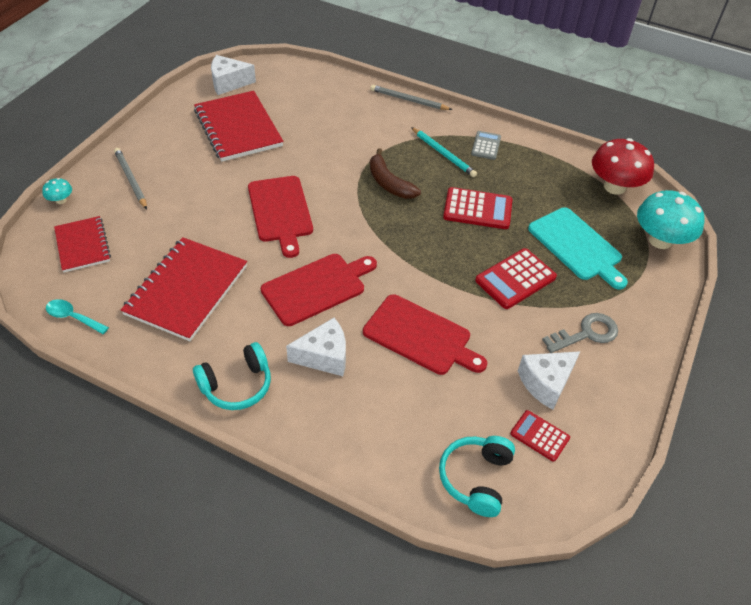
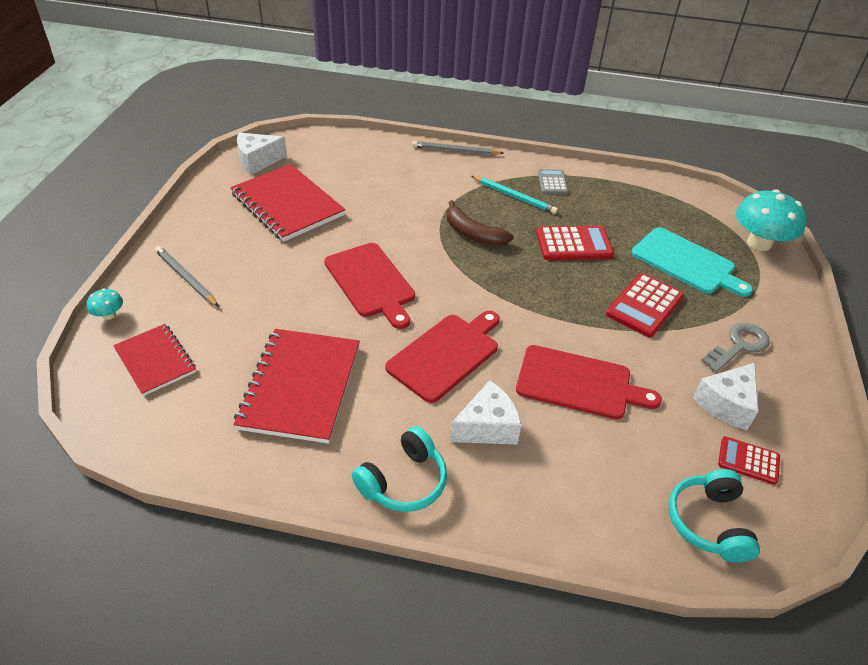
camera: 15 degrees left, 5 degrees down
turquoise spoon [46,299,109,334] -> none
red mushroom [592,138,654,195] -> none

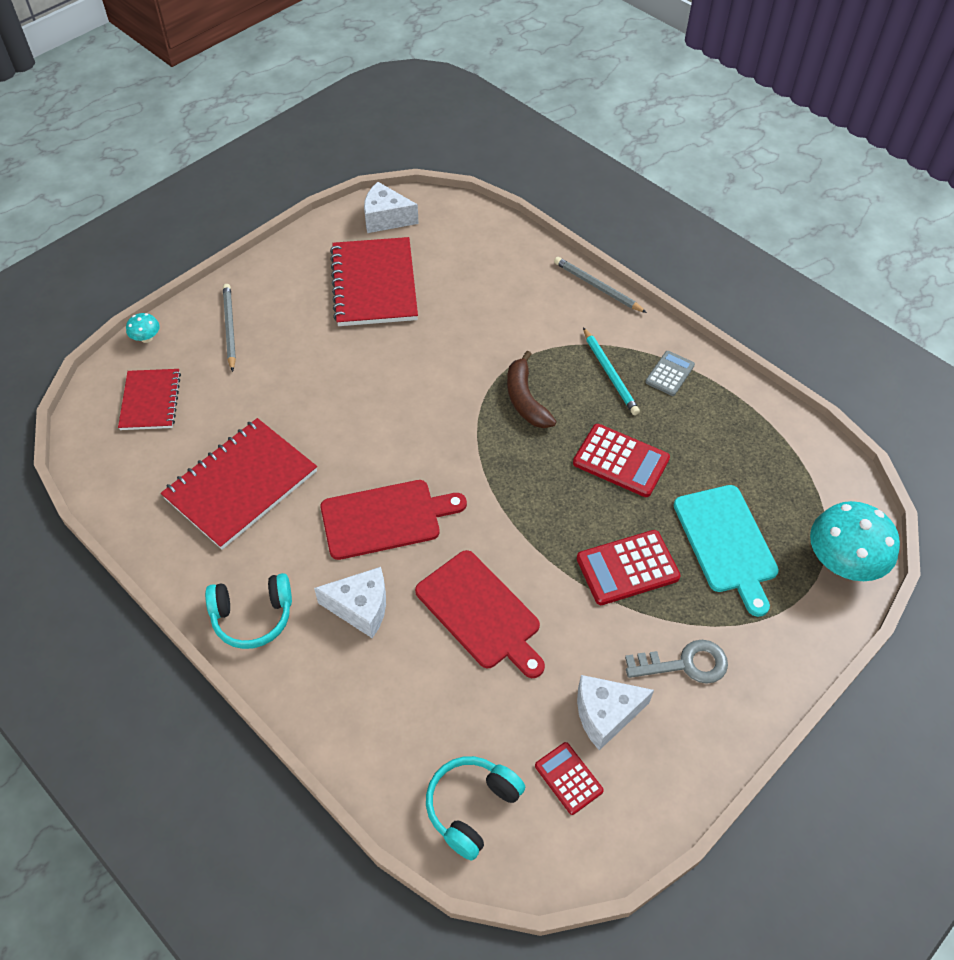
camera: 35 degrees right, 10 degrees up
red cutting board [324,243,415,329] -> none

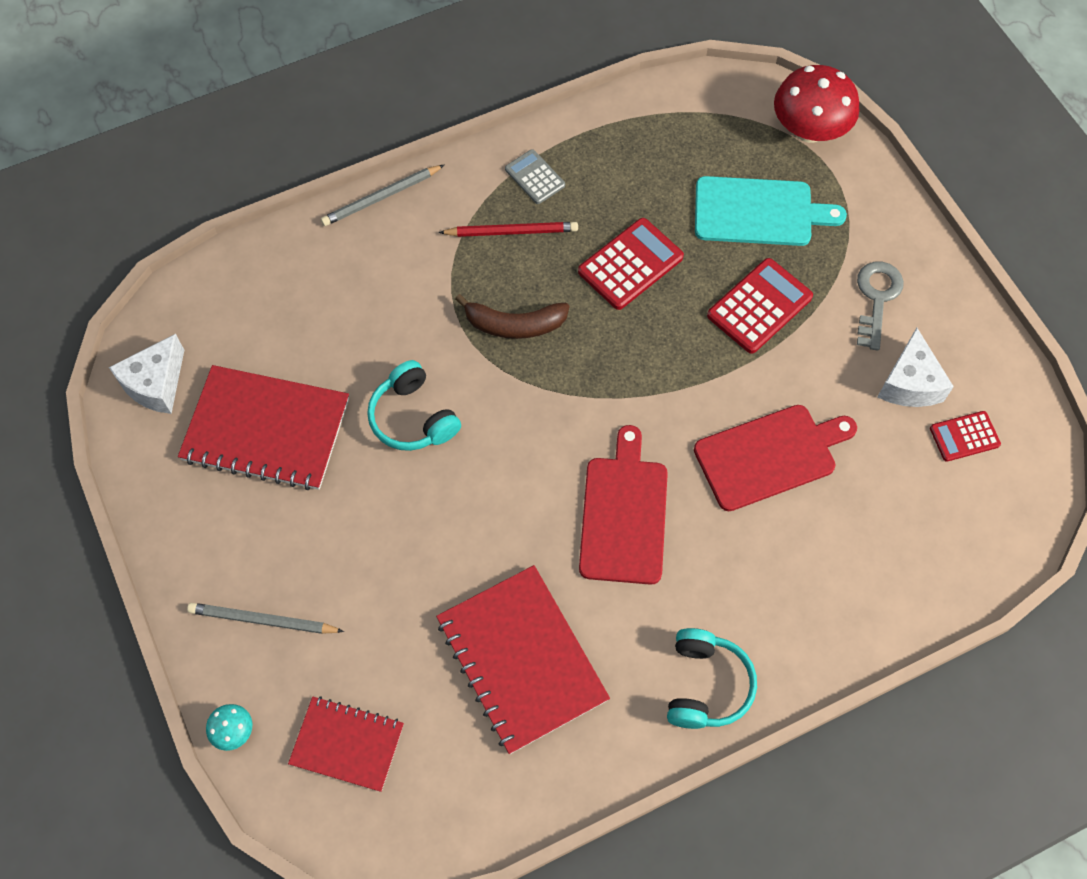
camera: 70 degrees left, 10 degrees up
white cheese [314,567,386,638] -> none
turquoise headphones [426,756,525,860] -> turquoise headphones moved to [367,360,461,451]
red calculator [577,530,681,605] -> red calculator turned 135 degrees counterclockwise [707,258,813,354]
turquoise pencil [583,327,640,415] -> red pencil [439,222,578,237]
turquoise mushroom [810,501,900,581] -> red mushroom [774,65,859,143]

